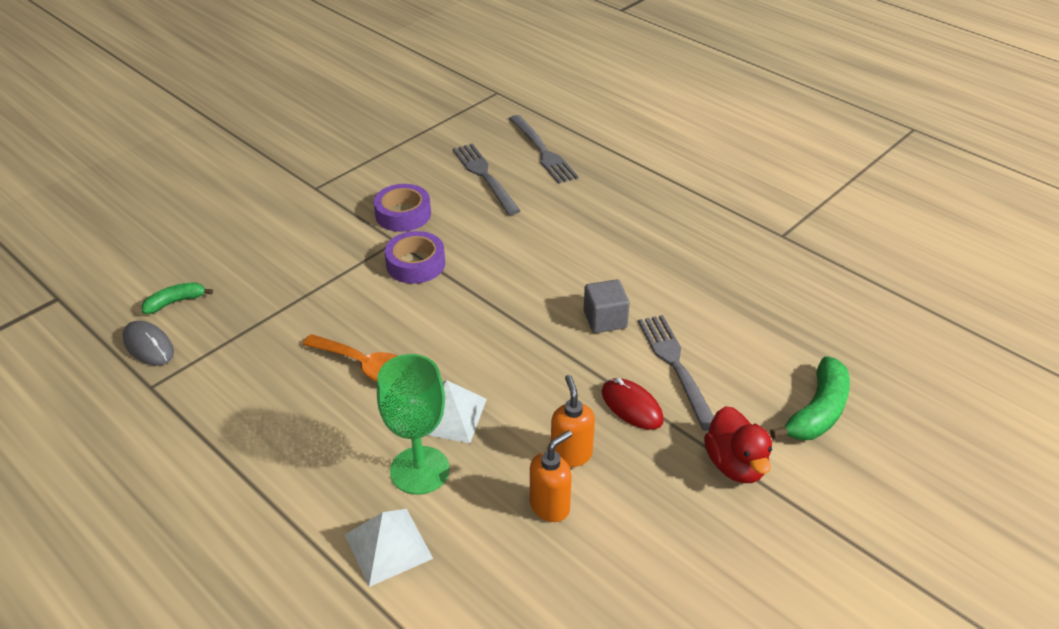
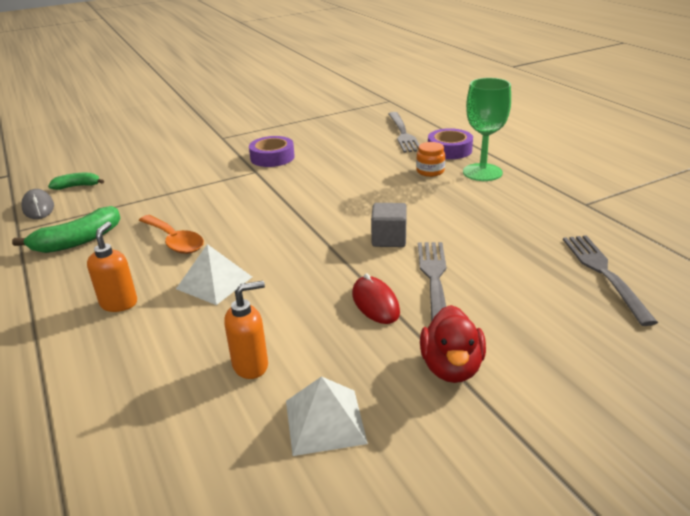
camera: 20 degrees right, 10 degrees down
white pyramid [345,509,433,587] -> white pyramid moved to [286,376,368,456]
green goblet [377,354,450,495] -> green goblet moved to [463,78,511,181]
purple tape [385,231,445,284] -> purple tape moved to [428,128,473,159]
grey fork [453,144,521,215] -> grey fork moved to [563,235,658,326]
orange soap dispenser [551,375,595,467] -> orange soap dispenser moved to [87,222,137,312]
green banana [770,356,850,440] -> green banana moved to [12,206,120,253]
none -> orange jar [416,142,445,177]

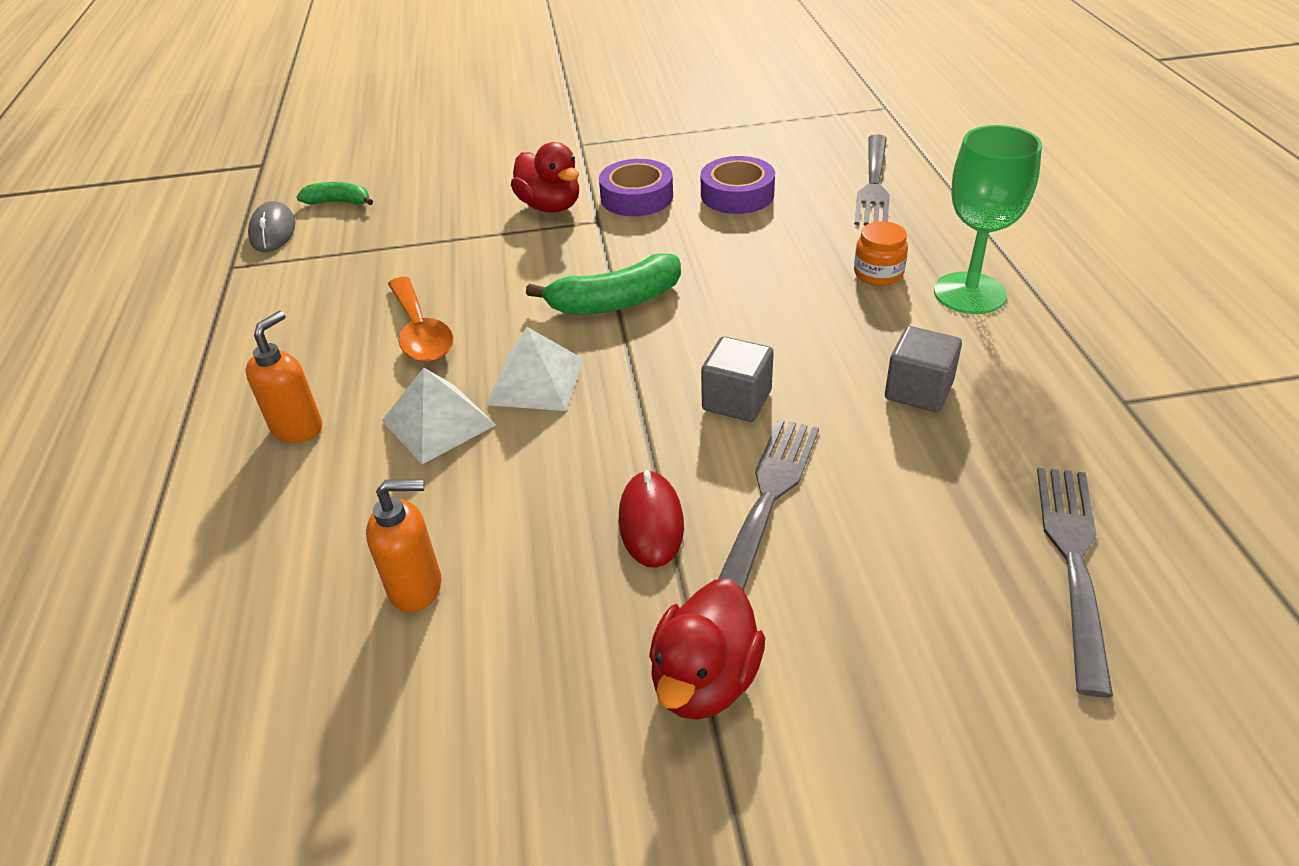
camera: 20 degrees right, 10 degrees up
green banana [12,206,120,253] -> green banana moved to [526,253,681,314]
white pyramid [286,376,368,456] -> white pyramid moved to [486,327,584,411]
purple tape [428,128,473,159] -> purple tape moved to [701,156,775,214]
none -> red duck [511,142,579,213]
none -> grey cube [885,326,962,412]

